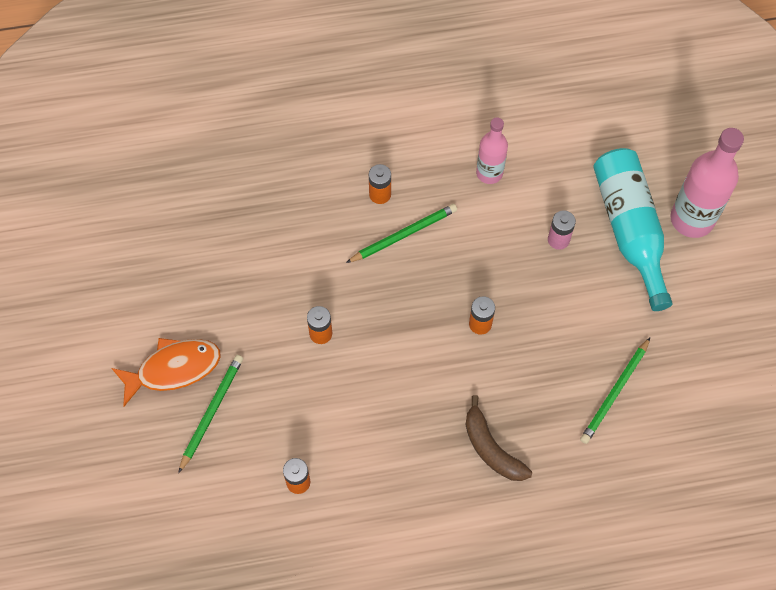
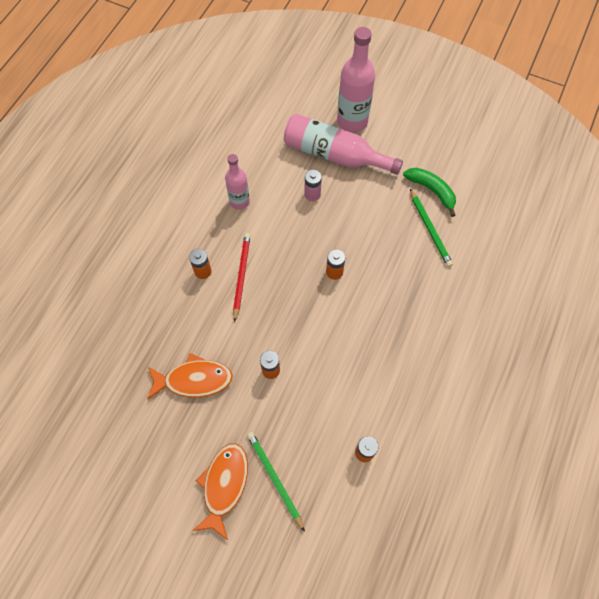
camera: 55 degrees left, 0 degrees up
green pencil [346,204,457,263] -> red pencil [233,233,251,322]
brown banana [465,395,532,481] -> none
turquoise bottle [593,148,673,311] -> pink bottle [284,114,403,175]
none -> orange fish [147,353,233,400]
none -> green banana [403,168,456,217]

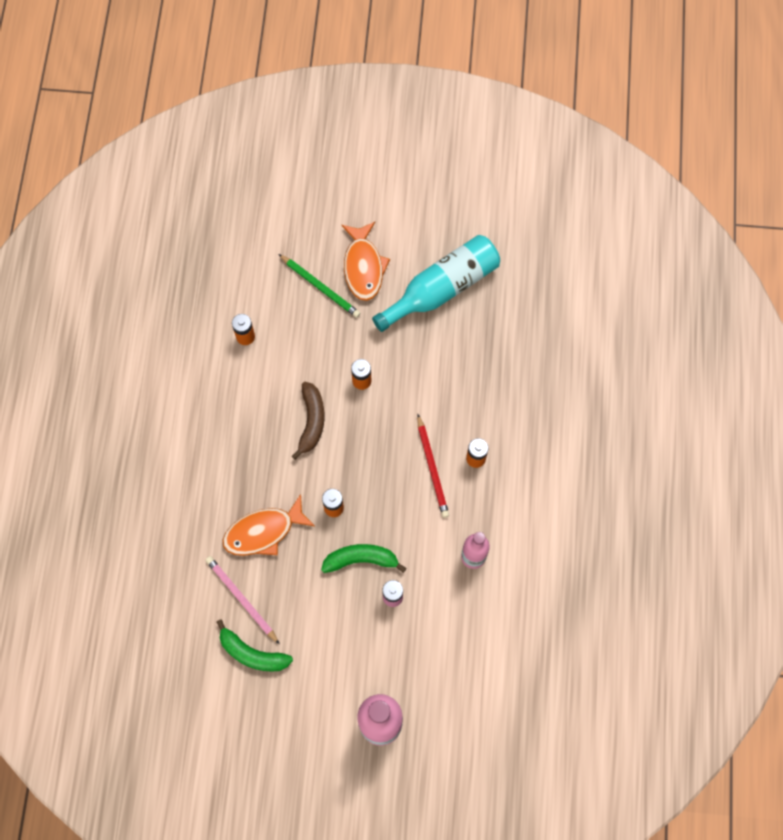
camera: 160 degrees right, 5 degrees up
orange fish [147,353,233,400] -> orange fish moved to [222,494,315,556]
pink bottle [284,114,403,175] -> none
green pencil [410,189,453,267] -> pink pencil [205,556,279,644]
none -> brown banana [292,382,325,460]
none -> green banana [321,544,407,573]
none -> turquoise bottle [372,235,500,332]

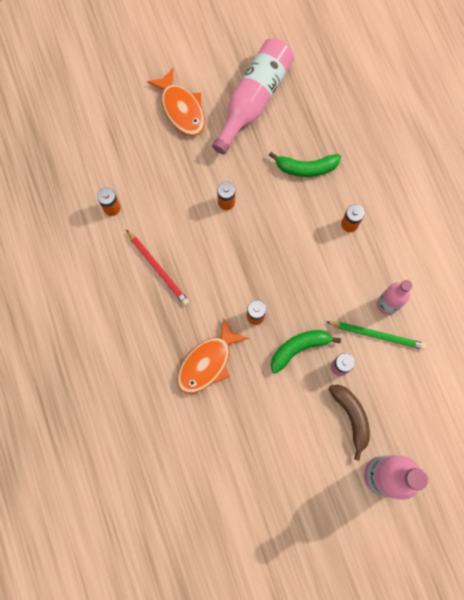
camera: 25 degrees left, 5 degrees up
pink pencil [205,556,279,644] -> none
green banana [217,619,293,672] -> green banana moved to [269,152,341,177]
green pencil [278,254,360,318] -> green pencil moved to [326,321,426,350]
brown banana [292,382,325,460] -> brown banana moved to [328,385,370,461]
turquoise bottle [372,235,500,332] -> pink bottle [212,39,294,154]
red pencil [417,415,449,518] -> red pencil moved to [126,230,189,306]

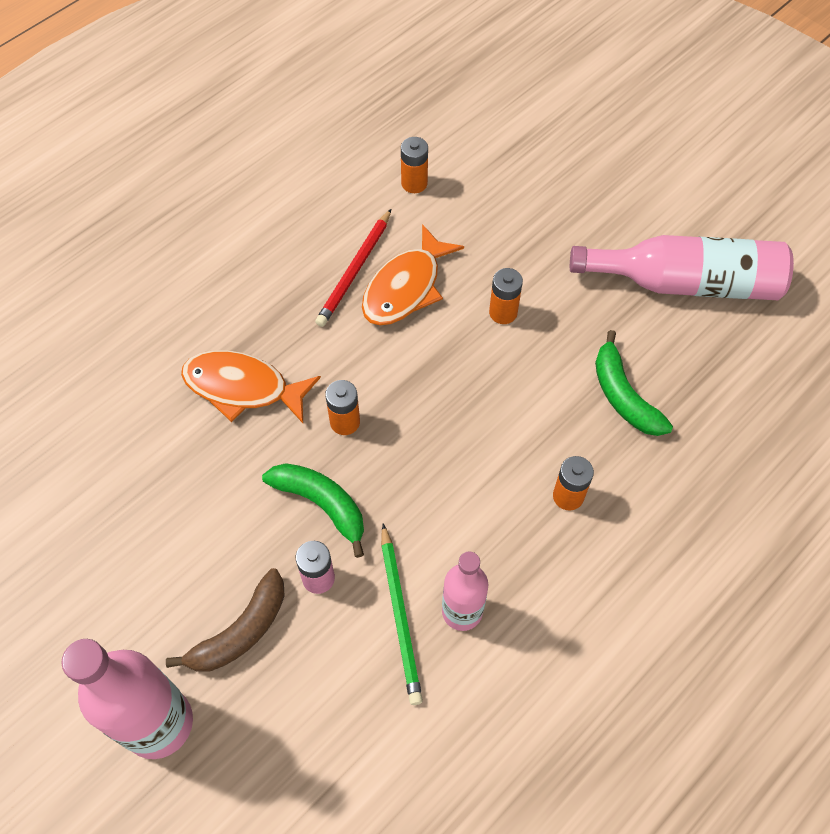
camera: 65 degrees right, 15 degrees down
orange fish [147,68,205,136] -> orange fish moved to [362,224,464,325]

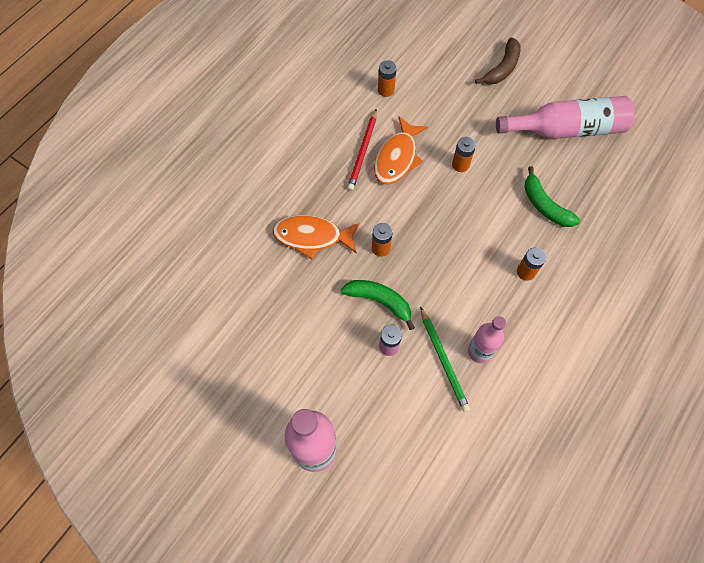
camera: 10 degrees left, 5 degrees up
brown banana [166,568,284,672] -> brown banana moved to [475,37,521,84]

